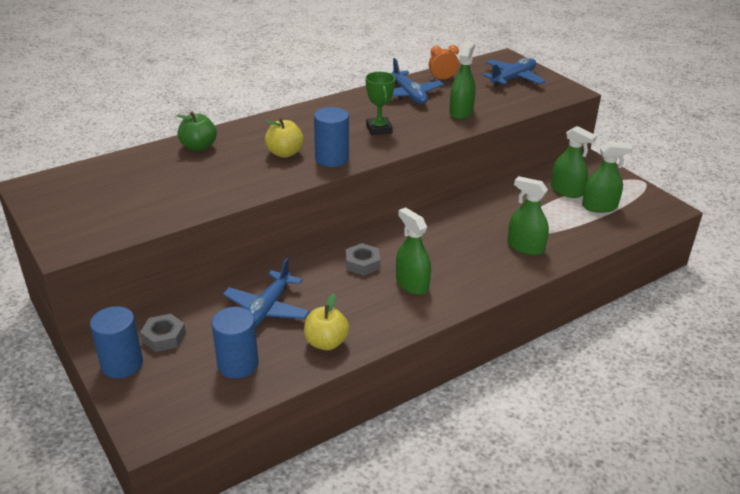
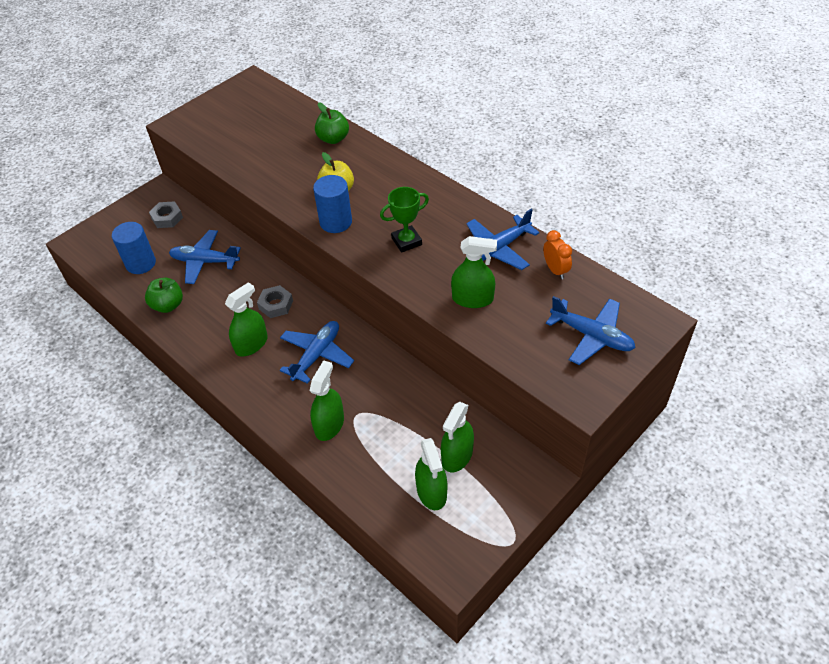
camera: 80 degrees right, 15 degrees up
blue cylinder [90,306,143,378] -> none
yellow apple [304,294,350,350] -> green apple [145,277,183,313]
none -> blue plane [280,321,354,384]

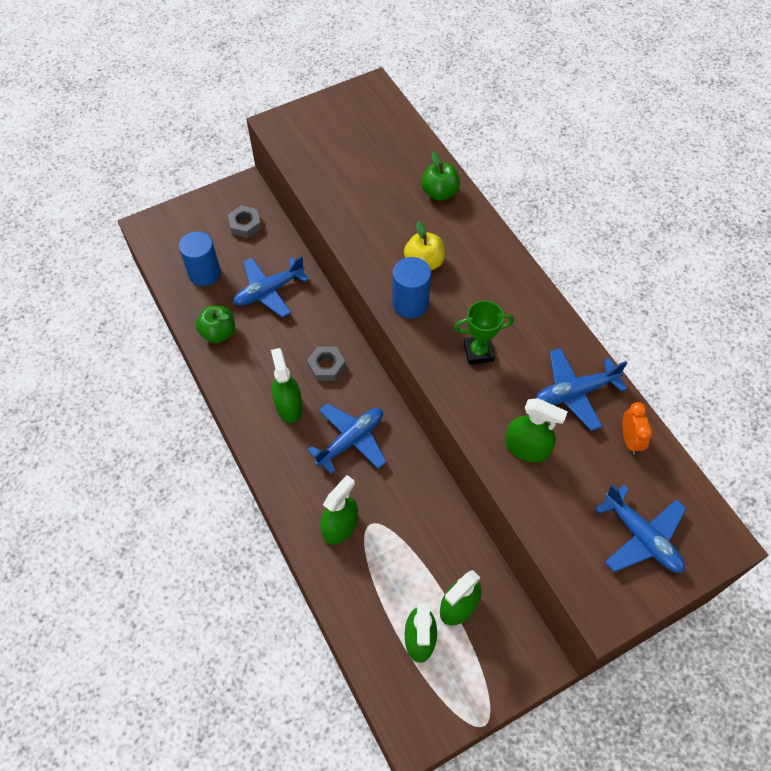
camera: 15 degrees right, 10 degrees up
blue plane [169,230,241,284] -> blue plane turned 60 degrees counterclockwise [234,256,309,318]
green spray bottle [225,282,268,356] -> green spray bottle turned 75 degrees counterclockwise [271,348,303,423]

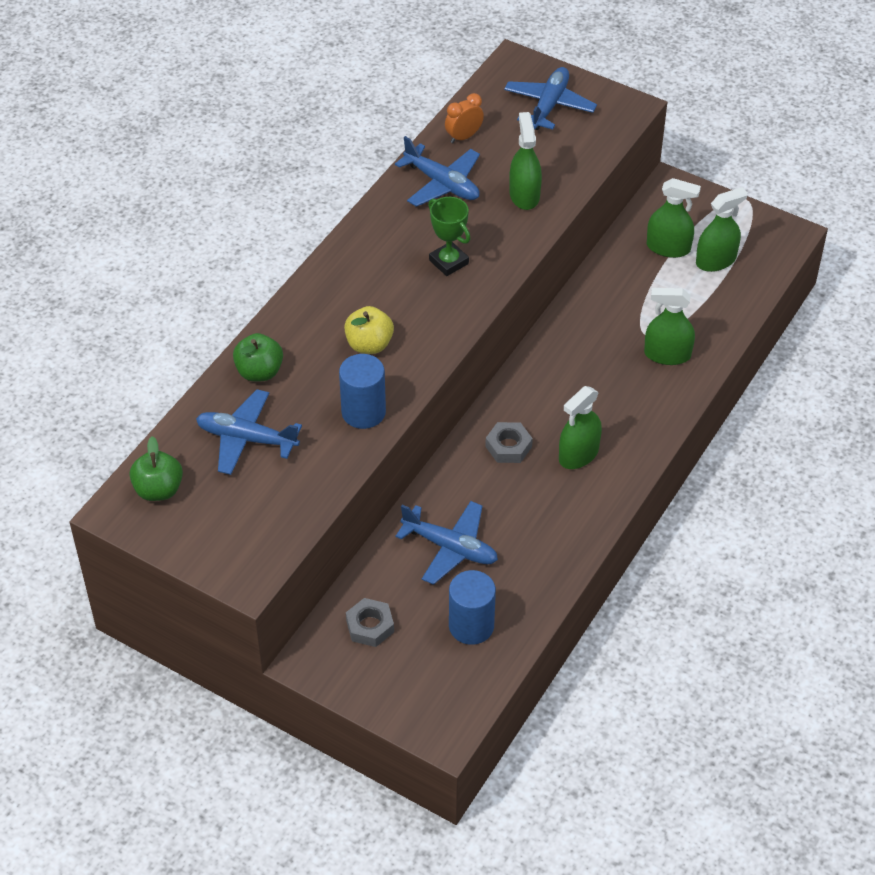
camera: 120 degrees left, 10 degrees down
green apple [196,305,235,343] -> green apple moved to [130,436,183,501]
blue plane [307,404,386,474] -> blue plane moved to [196,389,302,475]
blue cylinder [392,257,431,318] -> blue cylinder moved to [339,354,386,429]

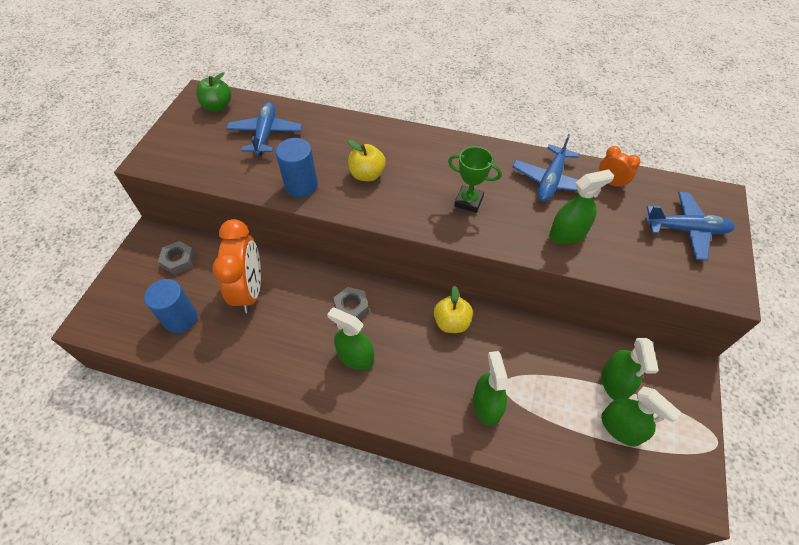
camera: 75 degrees right, 5 degrees up
green apple [233,333,283,382] -> none
blue plane [396,501,498,585] -> orange clock [212,219,261,313]
green trophy [428,197,470,276] -> green trophy turned 75 degrees clockwise [448,147,502,213]
none -> yellow apple [434,286,473,333]

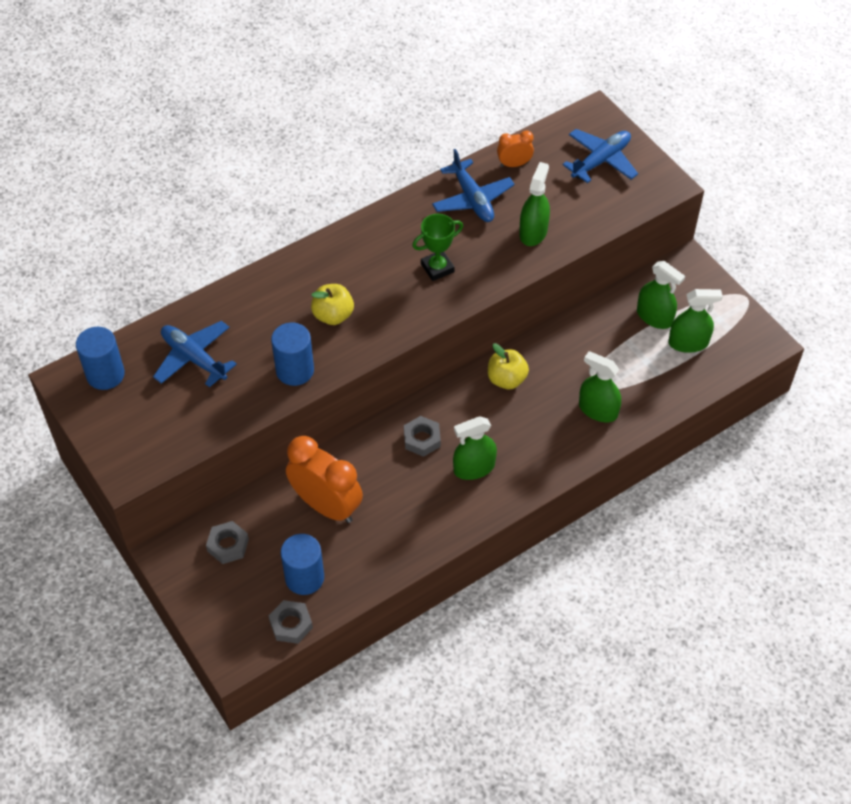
camera: 50 degrees left, 0 degrees up
green apple [196,72,231,112] -> blue cylinder [76,327,125,390]
none -> grey nut [269,600,313,644]

